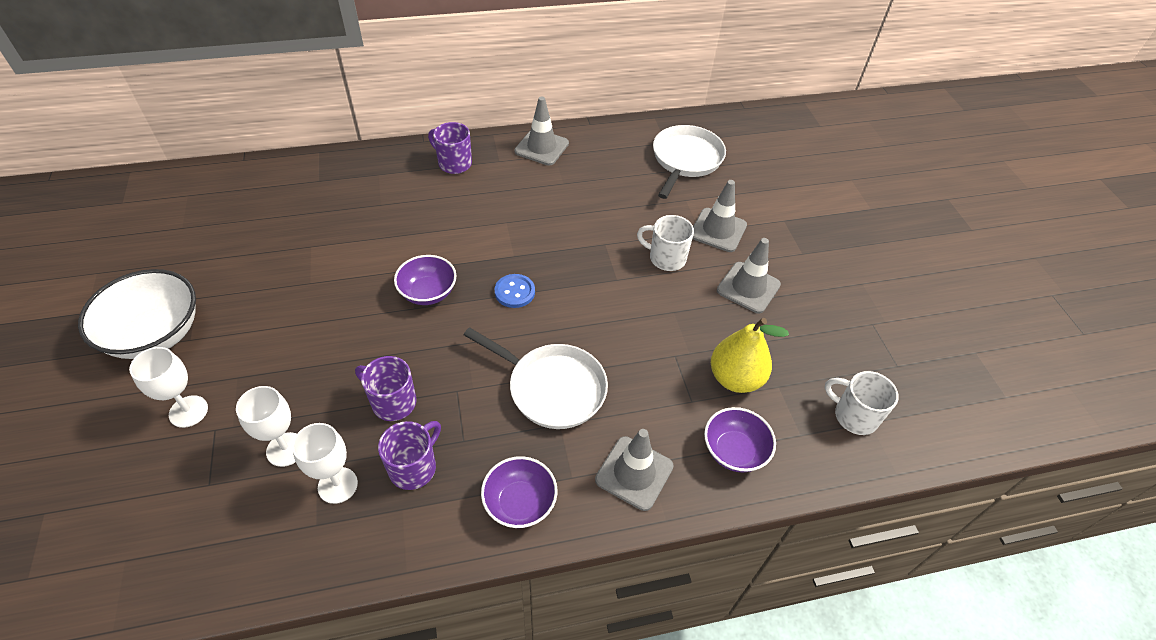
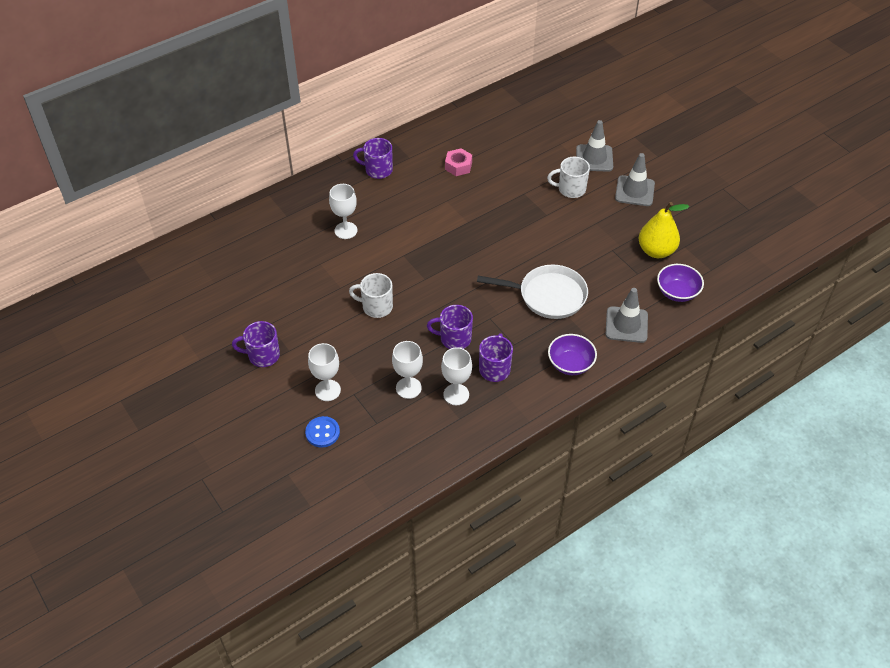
camera: 20 degrees left, 0 degrees up
white bowl [78,269,196,359] -> purple mug [232,321,280,367]
purple bowl [394,255,456,305] -> none
blue button [494,274,535,308] -> blue button moved to [305,416,340,448]
grey traffic cone [514,96,569,166] -> none
white pan [653,125,726,199] -> none
white mug [825,371,899,435] -> white mug moved to [349,273,393,318]
none -> white goblet [329,184,357,239]
none -> pink nut [445,148,472,176]

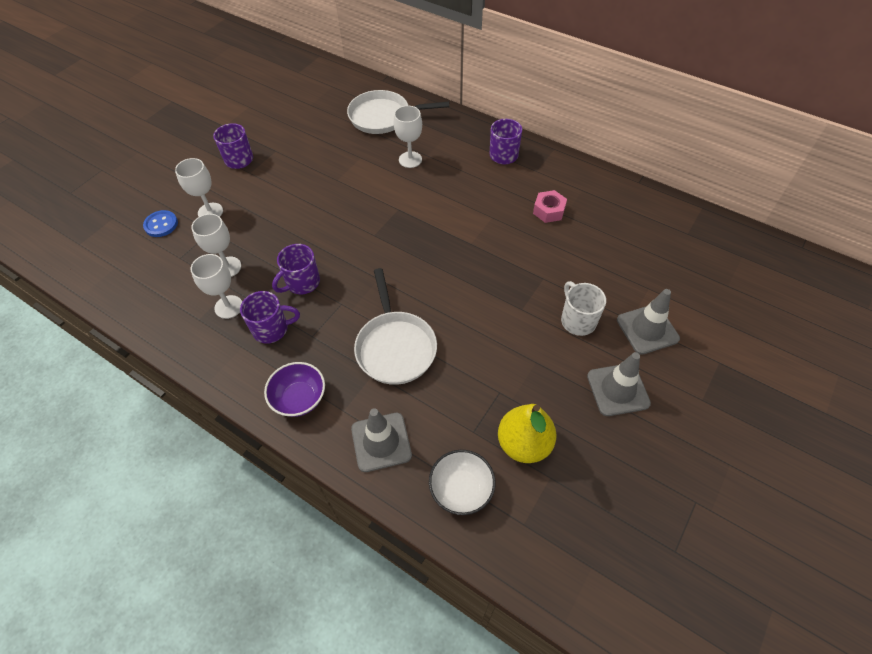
camera: 70 degrees right, 5 degrees up
white mug [349,273,393,318] -> none
purple mug [427,305,473,349] -> purple mug turned 120 degrees counterclockwise [272,244,320,294]
purple bowl [657,264,704,302] -> white bowl [429,450,496,515]
none -> white pan [347,90,449,134]

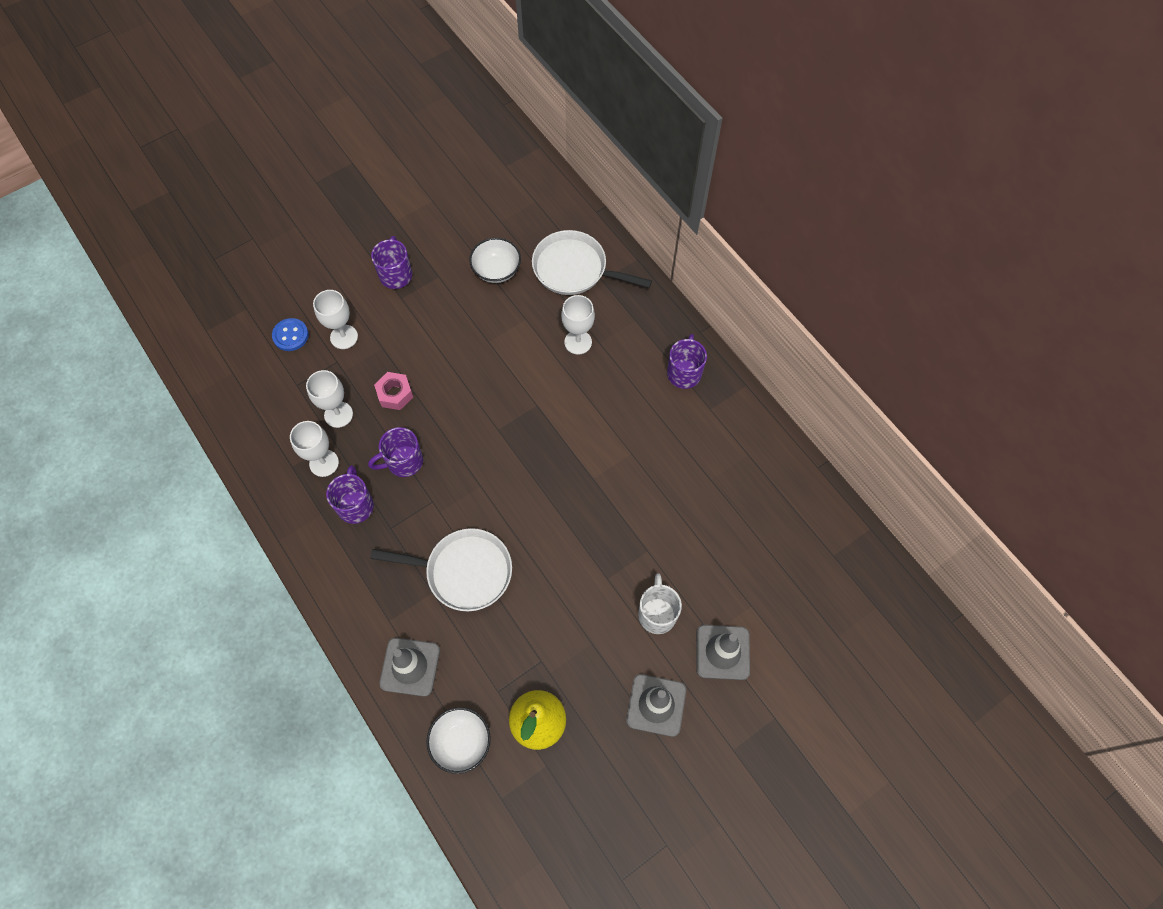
camera: 20 degrees right, 10 degrees up
purple mug [240,291,300,344] -> purple mug turned 105 degrees counterclockwise [326,465,374,524]
purple bowl [264,362,325,417] -> none
white pan [354,268,437,385] -> white pan turned 90 degrees counterclockwise [370,528,512,611]
pink nut [533,190,567,223] -> pink nut moved to [374,372,413,410]
none -> white bowl [469,238,521,283]

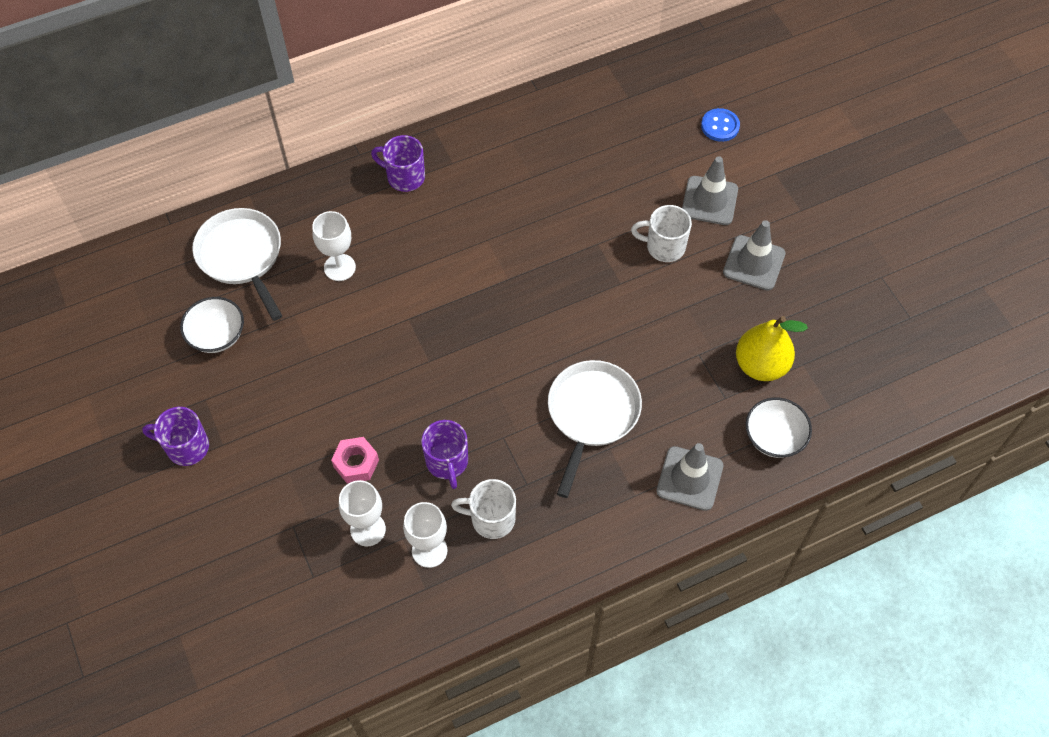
camera: 80 degrees left, 5 degrees down
blue button [272,318,309,351] -> blue button moved to [701,108,740,142]
white goblet [313,290,358,349] -> none
purple mug [326,465,374,524] -> white mug [451,479,516,539]
white pan [532,230,652,295] -> white pan turned 120 degrees clockwise [192,208,282,321]

